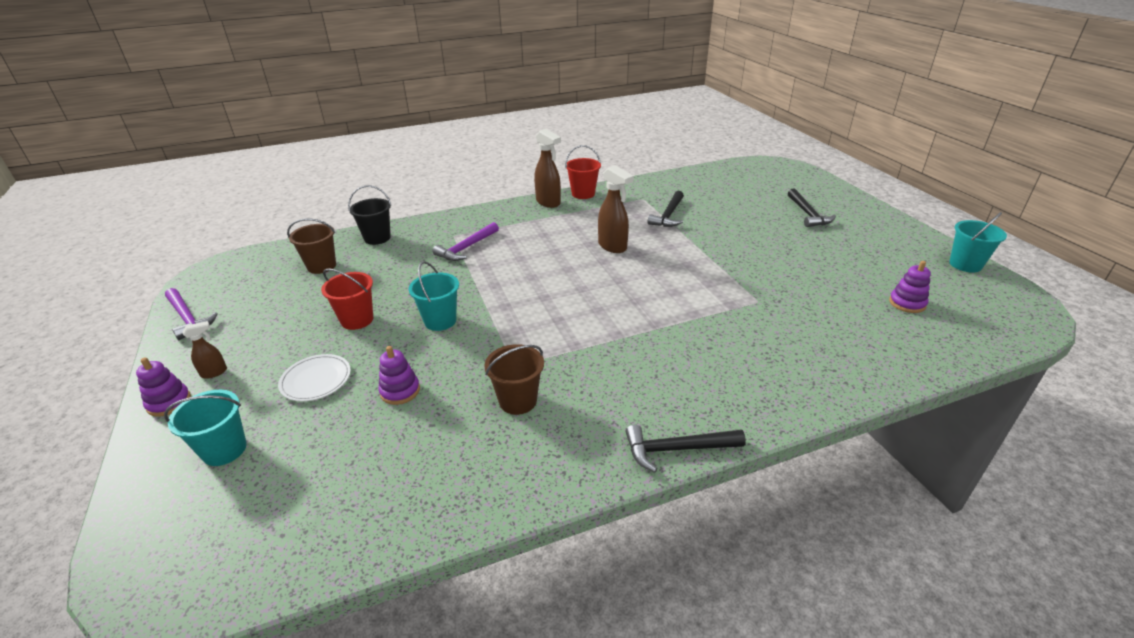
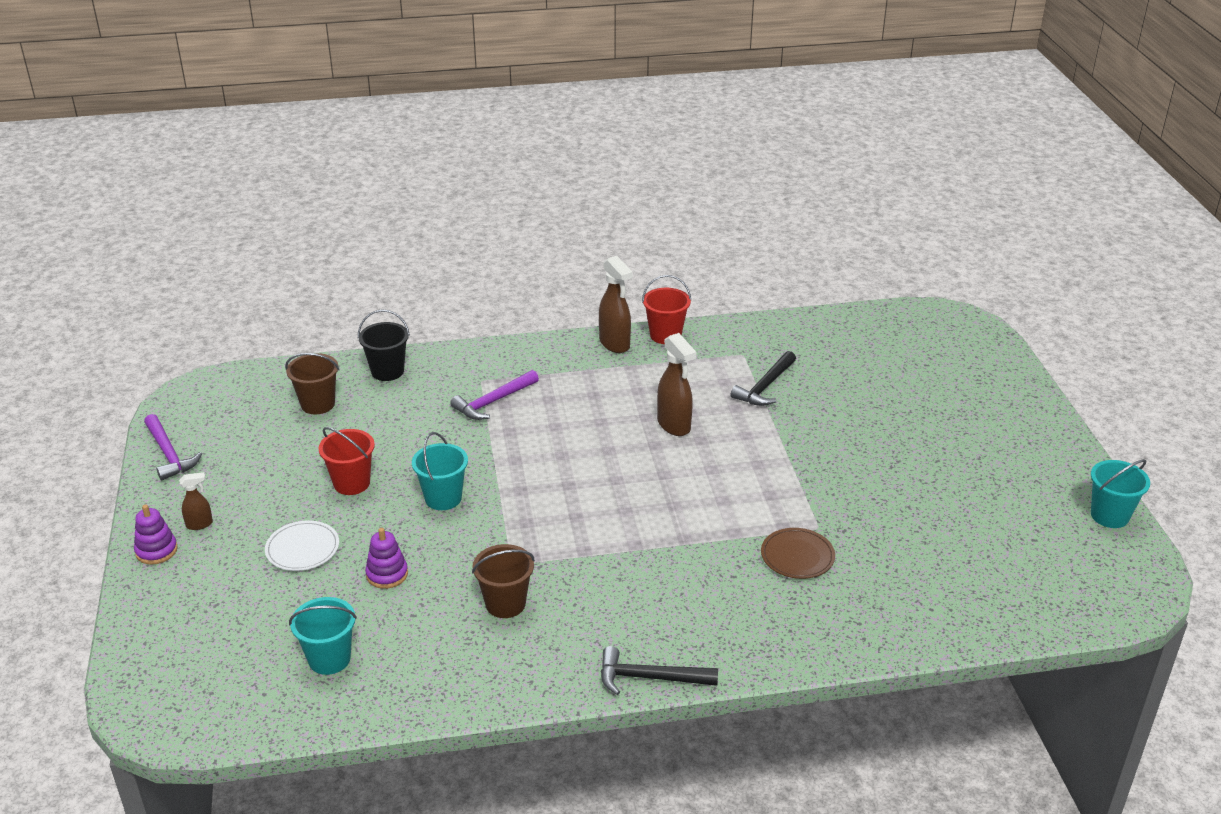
camera: 10 degrees right, 0 degrees up
turquoise bucket [164,390,247,466] -> turquoise bucket moved to [289,597,357,675]
black hammer [788,188,836,227] -> none
purple stacking toy [889,261,931,313] -> none
none -> brown plate [761,528,835,579]

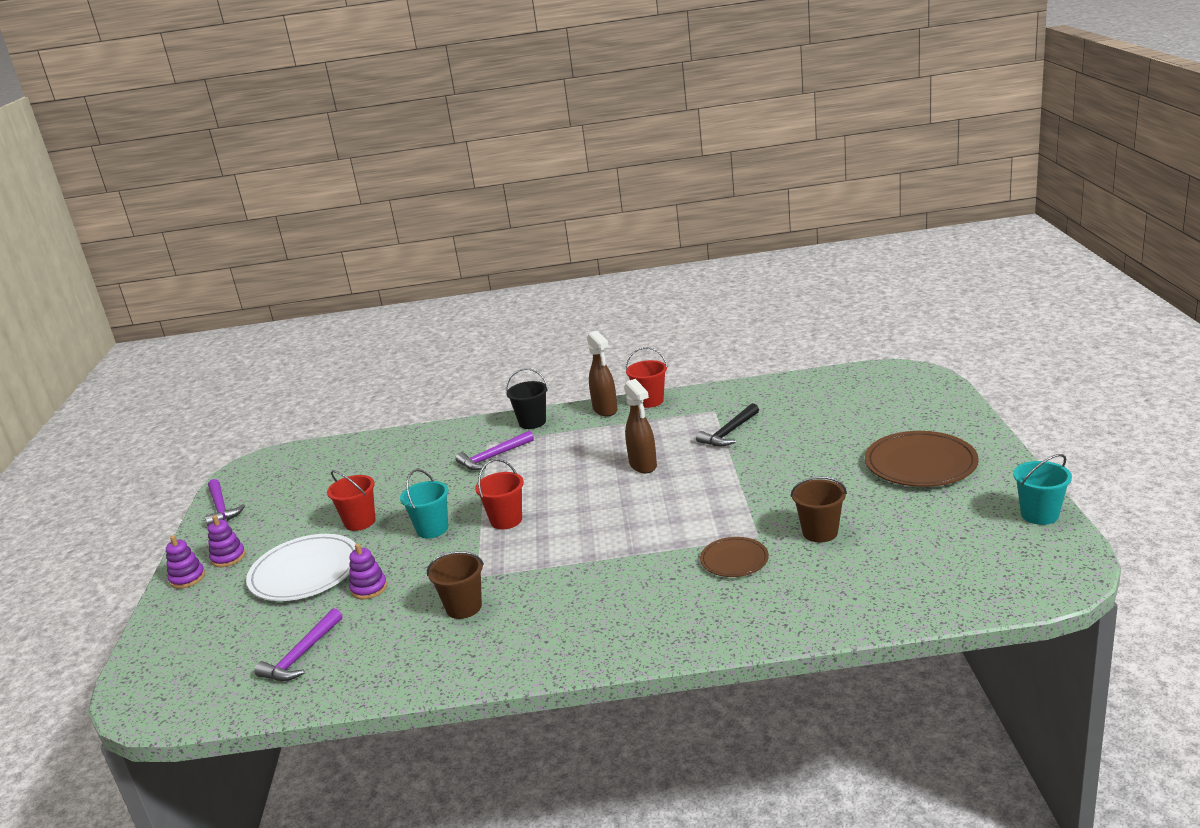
camera: 10 degrees right, 10 degrees down
brown spray bottle [179,472,213,530] -> purple stacking toy [208,515,245,567]
white plate [265,521,339,571] -> white plate [246,534,356,601], size x1.77
brown bucket [285,353,339,414] -> brown bucket moved to [791,476,847,543]
turquoise bucket [289,597,357,675] -> purple hammer [254,608,342,681]
black bucket [358,310,410,381] -> black bucket moved to [506,368,548,429]
black hammer [601,646,718,695] -> none
none -> red bucket [475,459,524,529]
none -> brown plate [865,431,979,487]

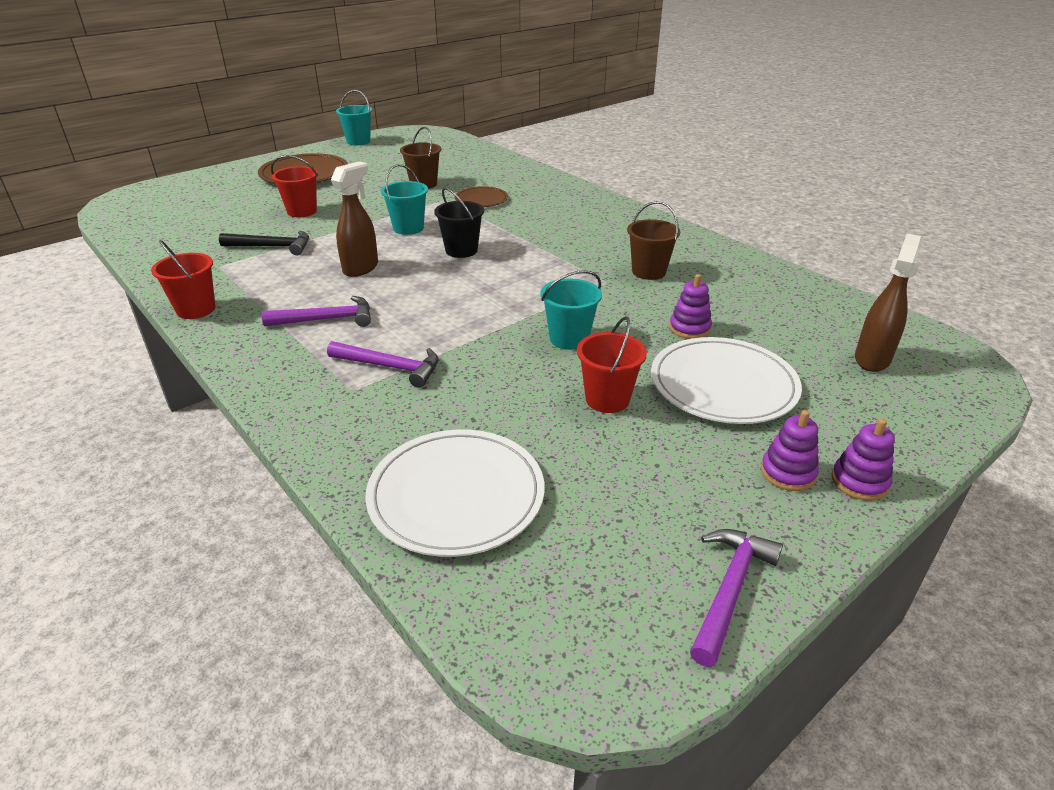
camera: 130 degrees left, 10 degrees up
purple hammer [254,608,342,681] -> purple hammer moved to [261,296,371,327]
red bucket [475,459,524,529] -> red bucket moved to [271,155,318,217]
black bucket [506,368,548,429] -> black bucket moved to [434,187,484,258]
brown spray bottle [587,331,618,416] -> brown spray bottle moved to [855,234,923,372]
none -> white plate [365,429,544,557]
none -> turquoise bucket [381,164,428,235]

